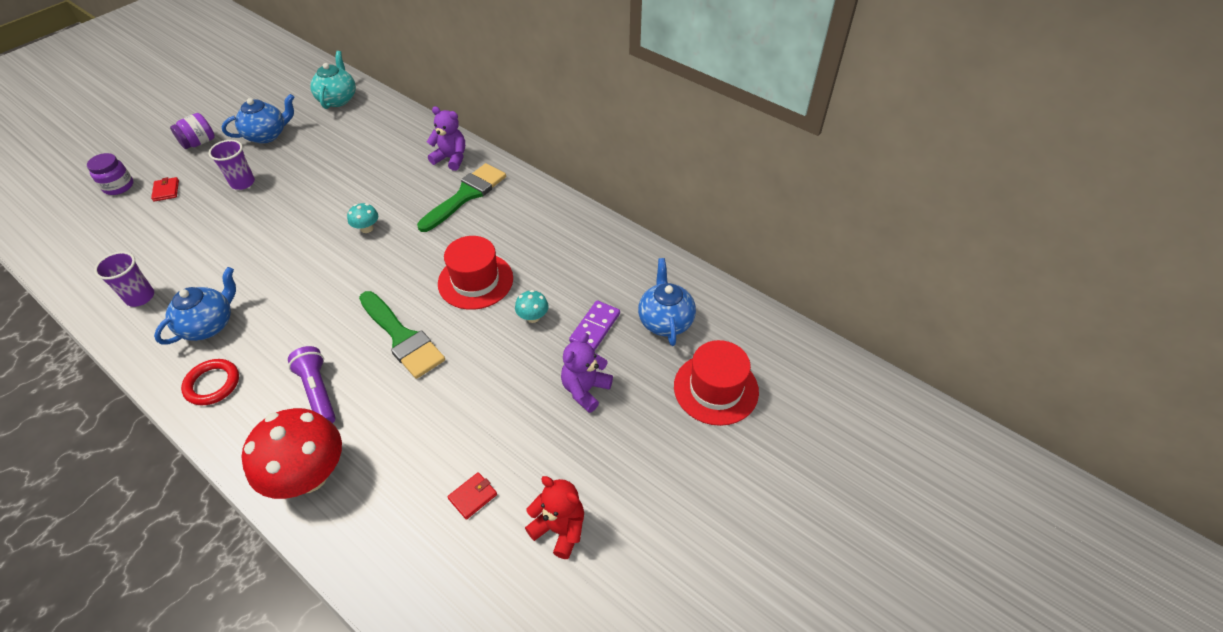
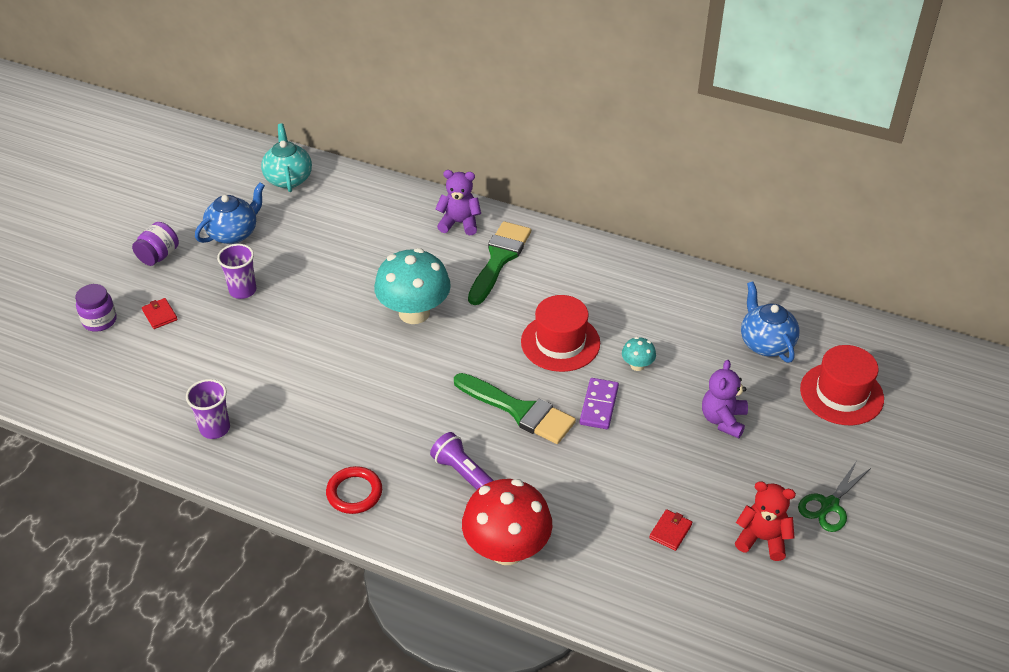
camera: 15 degrees left, 5 degrees down
blue teapot [154,267,236,344] -> none
turquoise mushroom [347,203,378,233] -> turquoise mushroom [374,248,451,324], size x2.28
purple domino [569,300,620,351] -> purple domino moved to [580,378,619,429]
none -> green scissors [798,461,871,532]

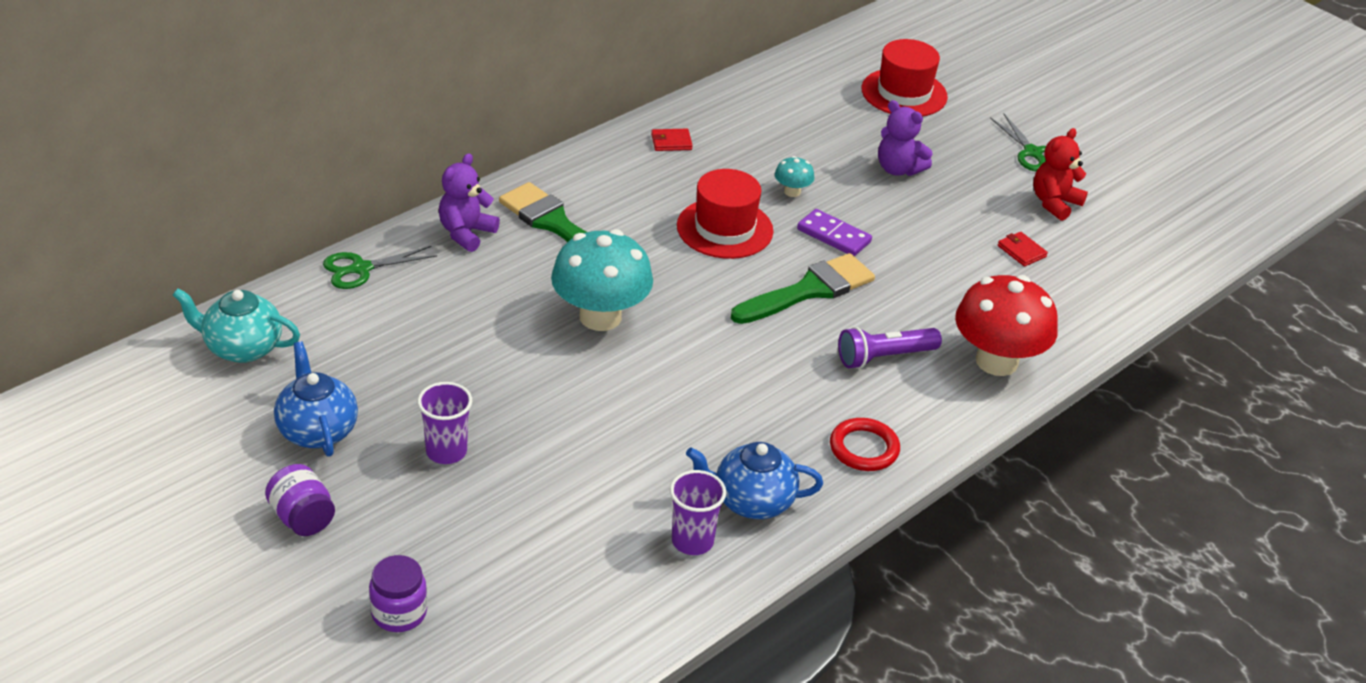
camera: 70 degrees left, 5 degrees down
red wallet [142,298,178,329] -> red wallet moved to [651,129,693,151]
blue teapot [741,281,800,363] -> blue teapot moved to [686,442,823,519]
none -> green scissors [323,246,437,289]

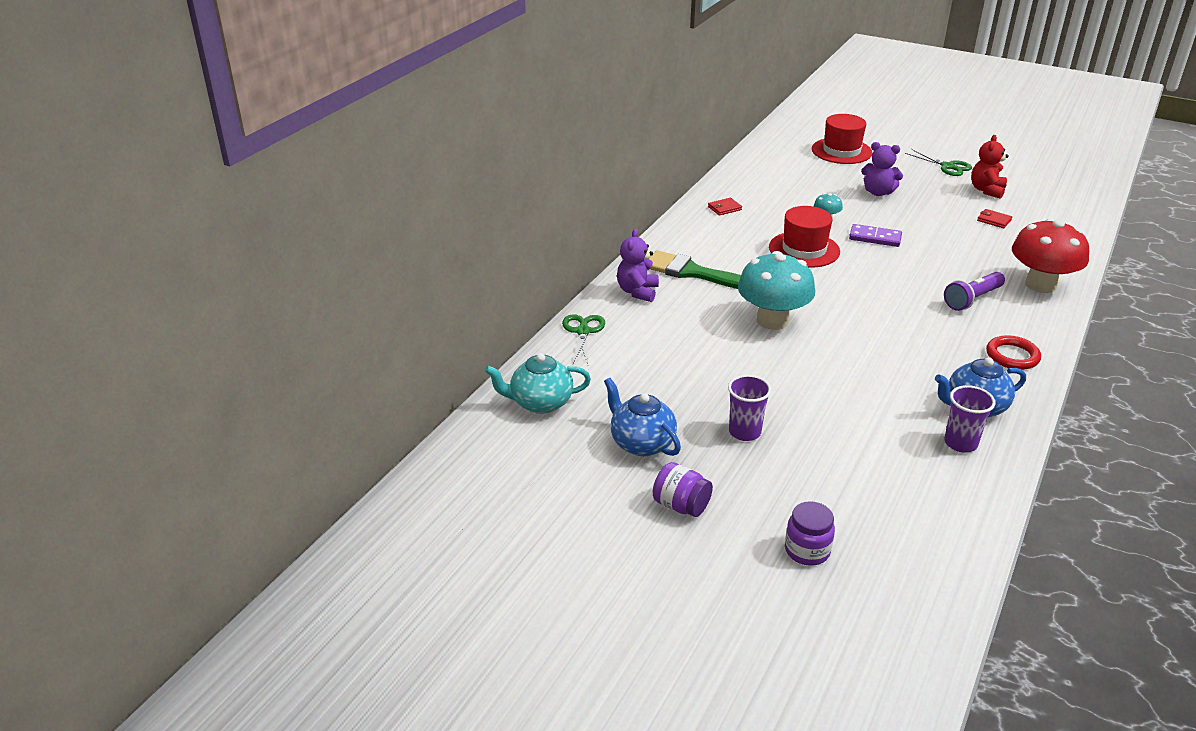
camera: 15 degrees left, 5 degrees down
green scissors [323,246,437,289] -> green scissors turned 135 degrees clockwise [562,314,605,364]
green brush [731,253,875,324] -> none

